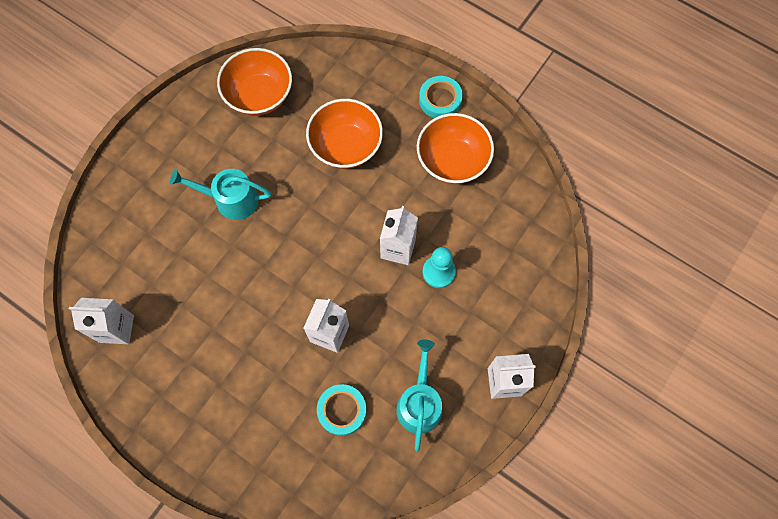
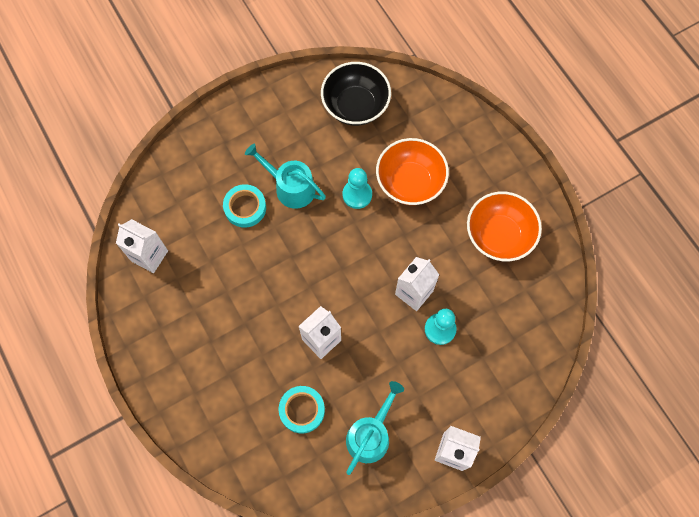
camera: 25 degrees right, 0 degrees up
orange bowl [217,48,292,116] -> black bowl [321,62,391,126]
turquoise tape [419,76,463,118] -> turquoise tape moved to [223,184,266,228]
none -> turquoise pawn [343,168,372,209]

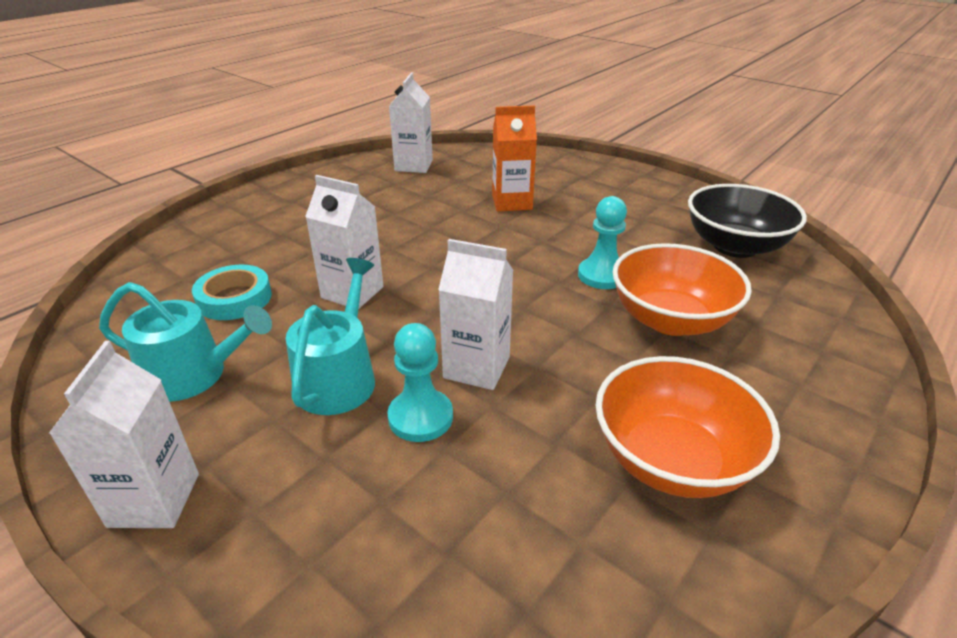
camera: 70 degrees right, 35 degrees down
turquoise tape [223,184,266,228] -> orange carton [492,105,537,211]
turquoise watering can [245,143,326,209] -> turquoise watering can moved to [286,258,375,415]

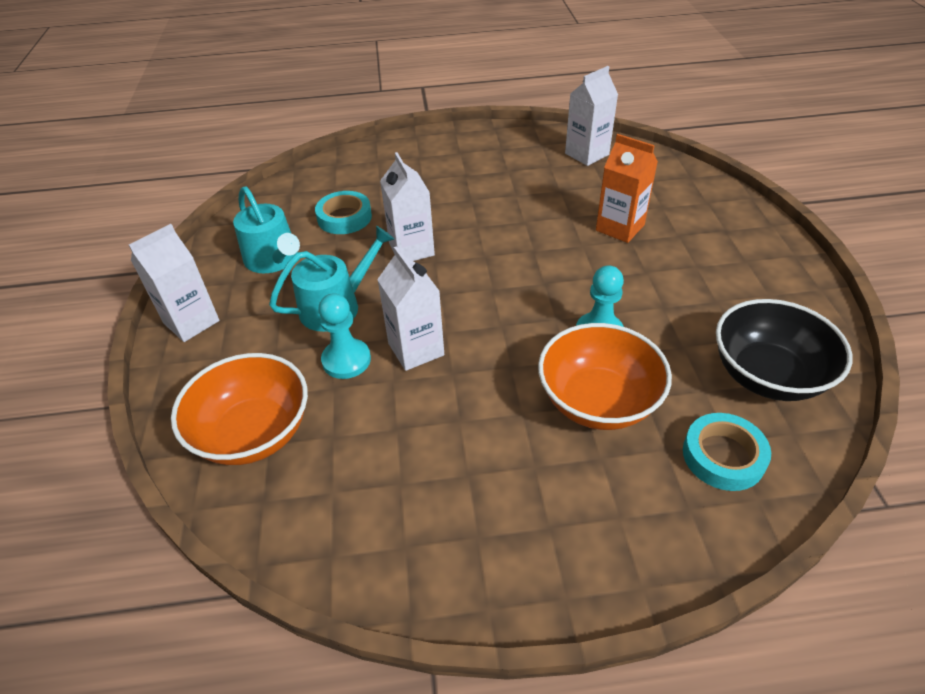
camera: 45 degrees right, 10 degrees up
orange bowl [595,356,780,498] -> orange bowl moved to [171,353,308,465]
none -> turquoise tape [683,413,771,491]

